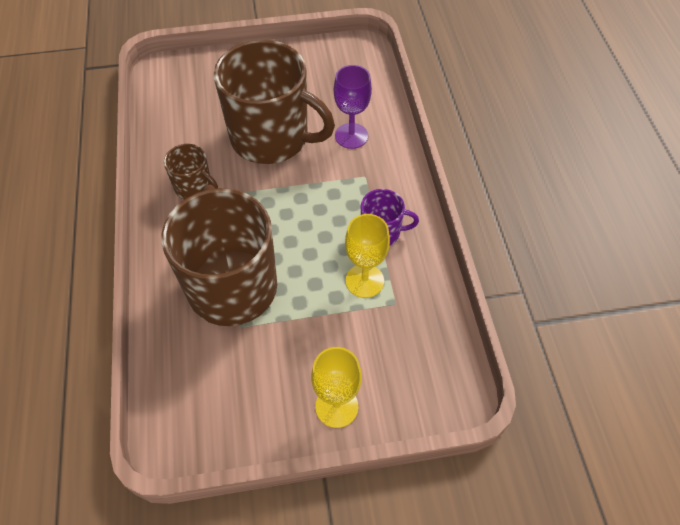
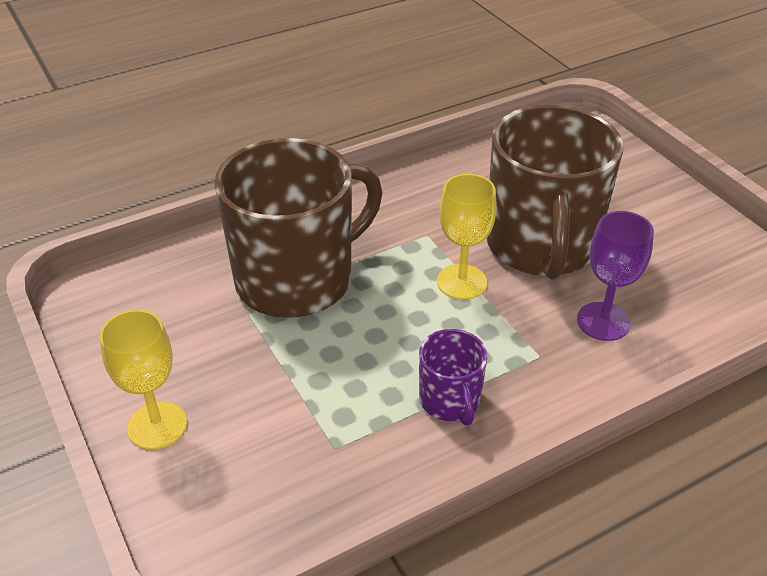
camera: 70 degrees right, 15 degrees down
brown mug [164,144,218,200] -> none
yellow goblet [345,214,390,298] -> yellow goblet moved to [437,174,497,300]

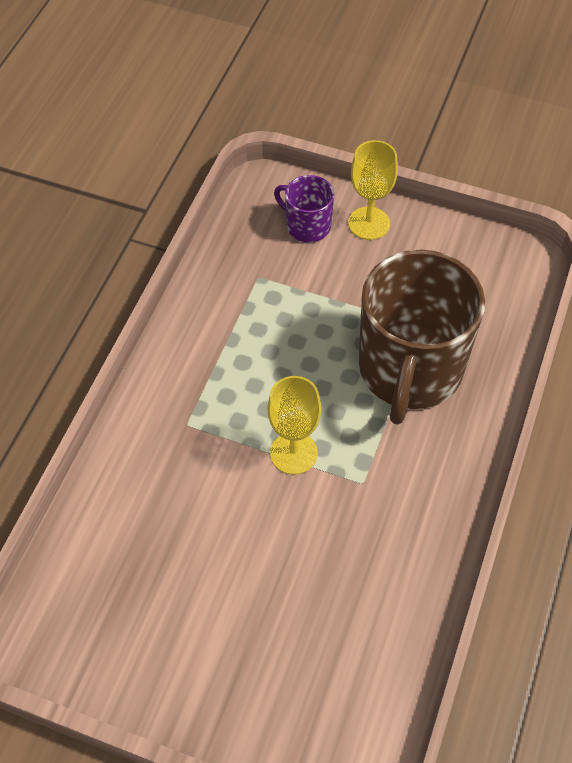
camera: 140 degrees right, 15 degrees up
purple mug [419,329,487,426] -> purple mug moved to [274,175,334,242]
brown mug [487,105,623,280] -> none
purple goblet [577,211,654,341] -> none

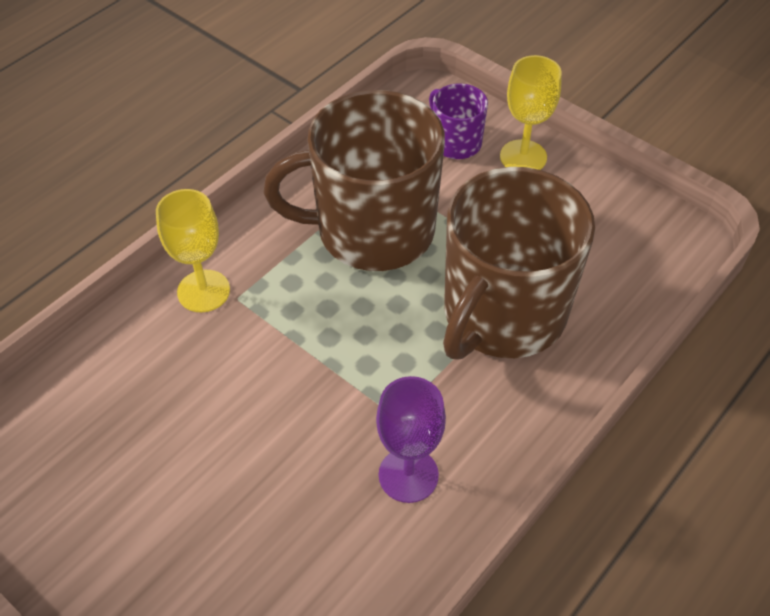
camera: 20 degrees right, 5 degrees down
yellow goblet [268,376,321,475] -> yellow goblet moved to [156,189,230,312]
none -> brown mug [263,90,445,271]
none -> purple goblet [376,376,446,503]

